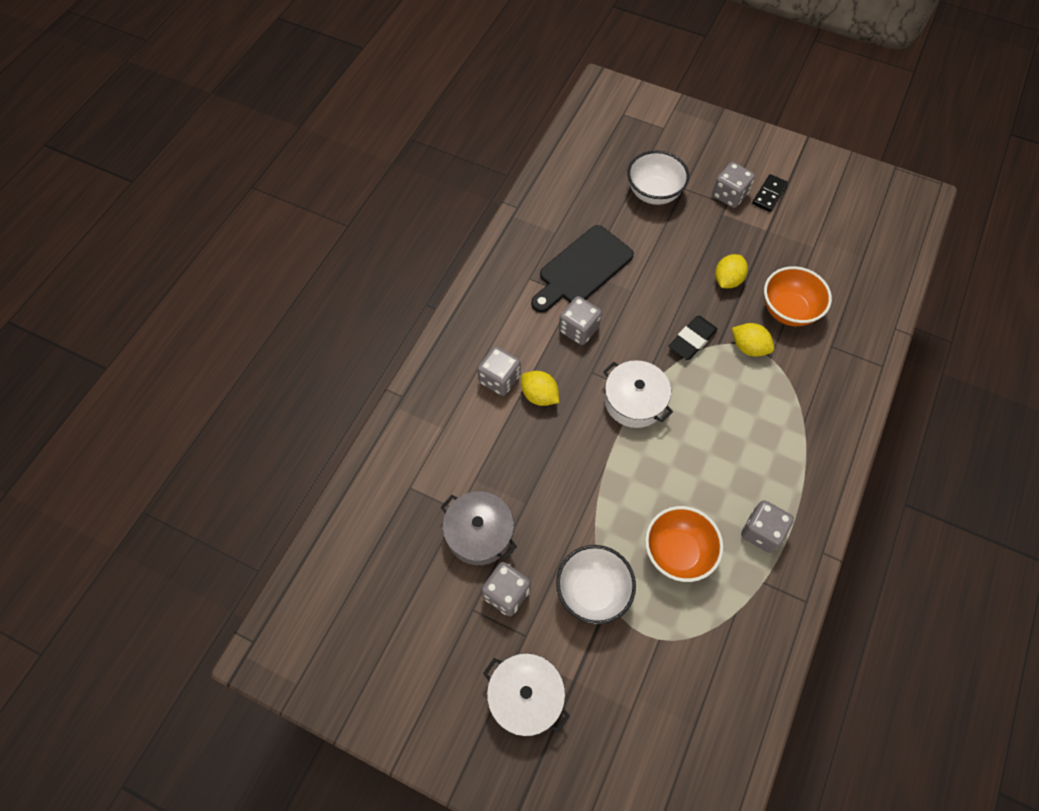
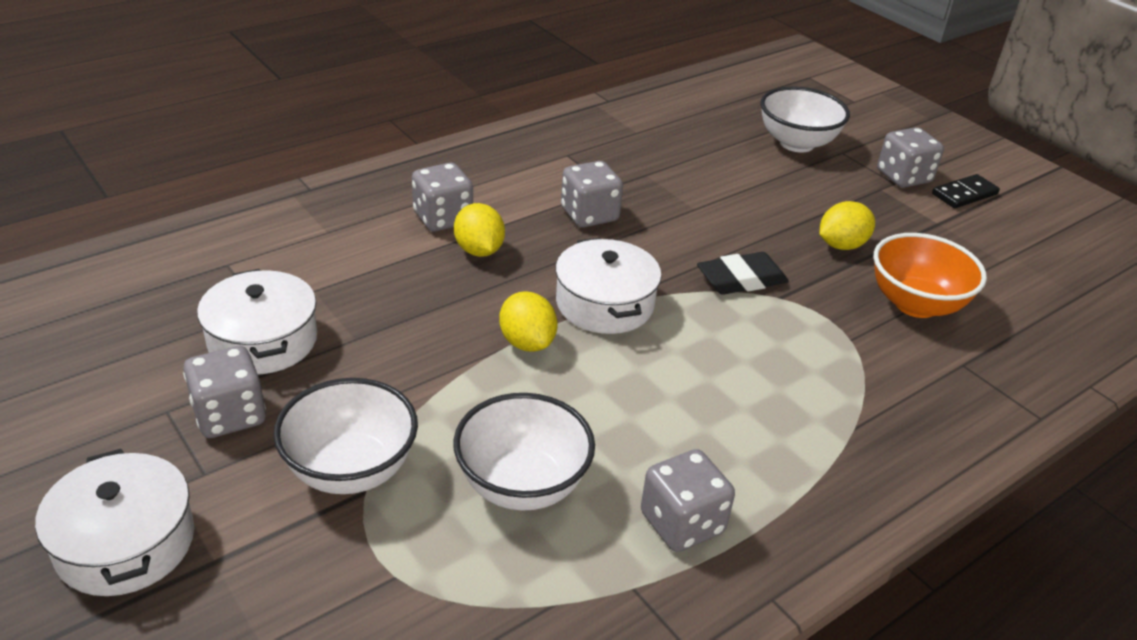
camera: 25 degrees right, 25 degrees down
grey pot [441,491,517,565] -> white pot [197,269,317,374]
black cutting board [531,225,634,313] -> none
orange bowl [645,506,723,582] -> white bowl [453,393,595,510]
yellow lemon [732,323,774,357] -> yellow lemon moved to [499,291,558,352]

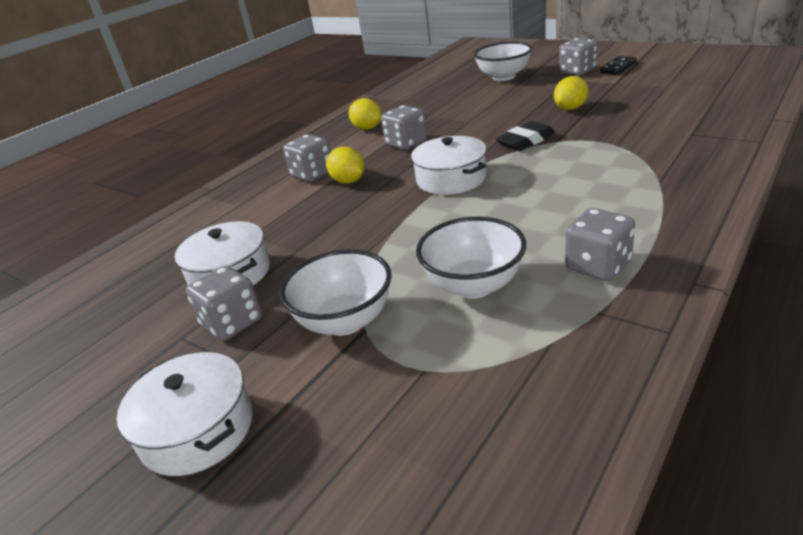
camera: 10 degrees left, 5 degrees down
yellow lemon [499,291,558,352] -> yellow lemon moved to [349,98,382,130]
orange bowl [874,233,987,318] -> none

